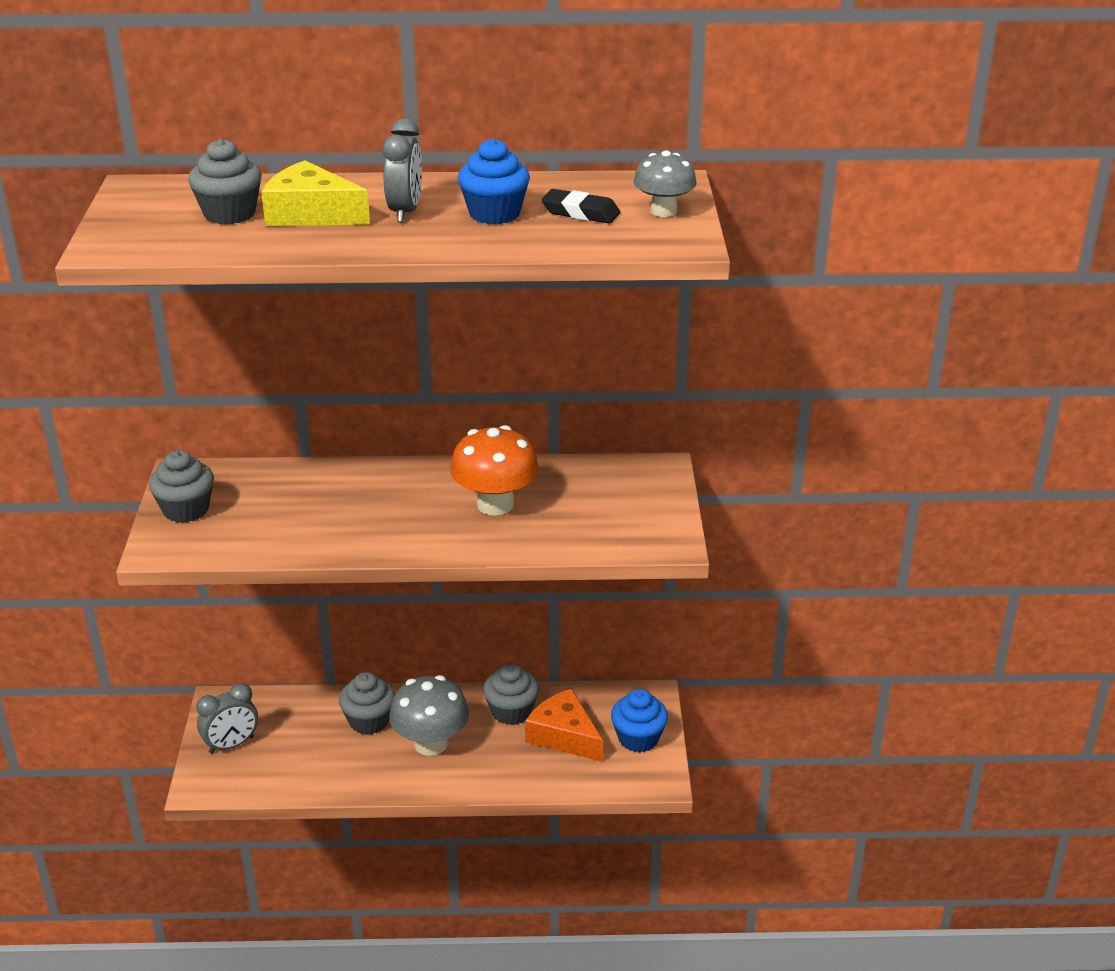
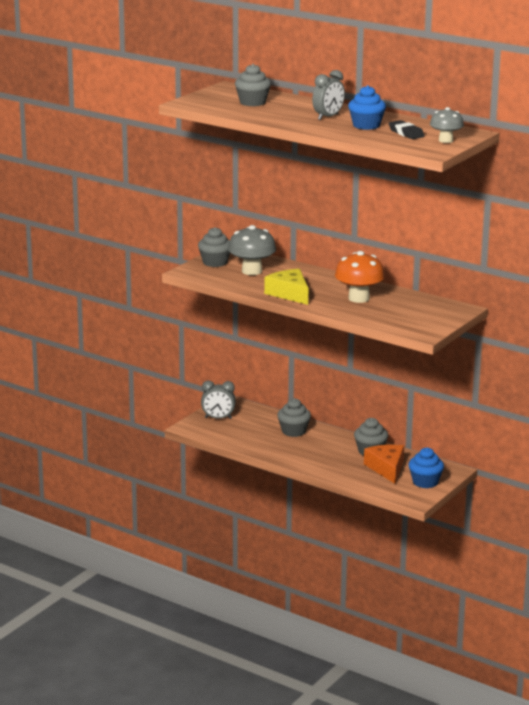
camera: 35 degrees right, 10 degrees down
yellow cheese [261,160,370,226] -> yellow cheese moved to [264,269,308,305]
grey mushroom [389,675,469,756] -> grey mushroom moved to [228,225,276,275]

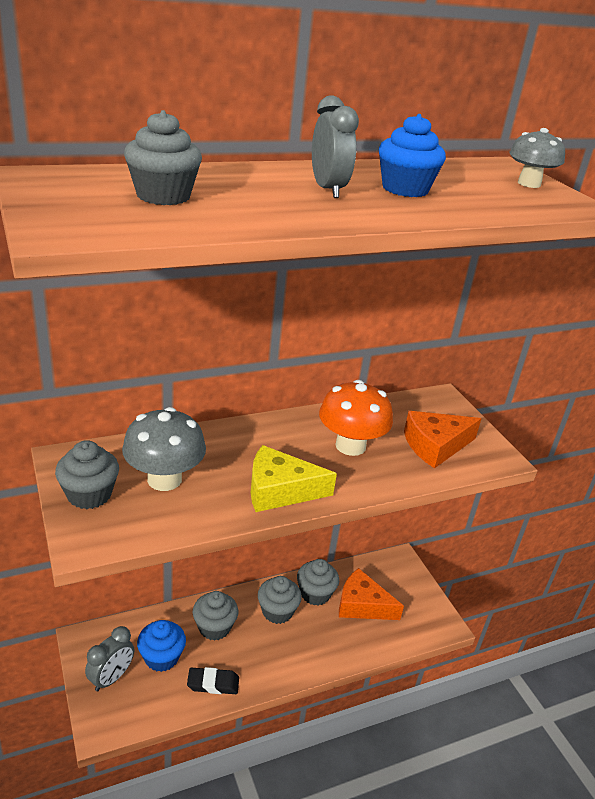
camera: 60 degrees left, 10 degrees up
black eraser [389,120,425,139] -> black eraser moved to [187,667,239,694]
blue cupcake [409,448,444,488] -> blue cupcake moved to [137,620,186,672]
none -> grey cupcake [258,576,302,624]
none -> orange cheese [404,411,481,468]

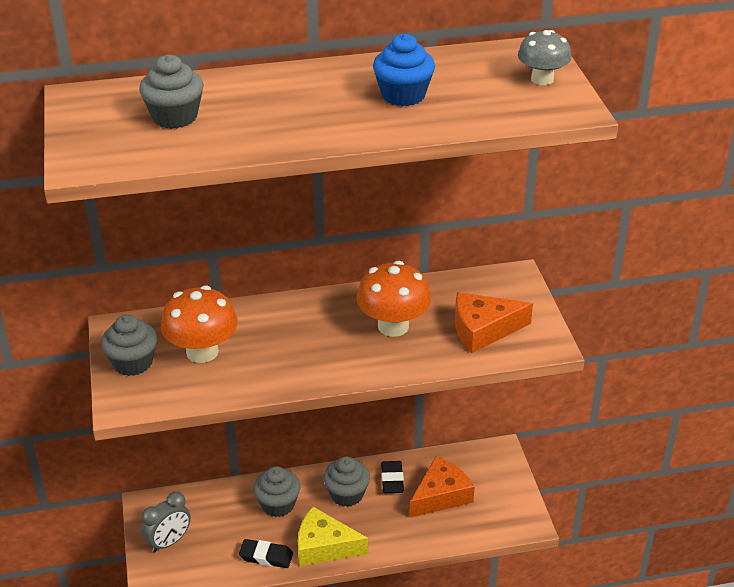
camera: 15 degrees right, 5 degrees up
grey mushroom [122,407,206,491] -> orange mushroom [161,285,237,363]
blue cupcake [137,620,186,672] -> none
yellow cheese [251,445,337,512] -> yellow cheese moved to [298,507,369,566]
grey cupcake [297,559,339,605] -> black eraser [381,461,404,493]
grey clock [312,95,359,198] -> none
orange cheese [339,568,404,620] -> orange cheese turned 105 degrees clockwise [410,456,474,517]

